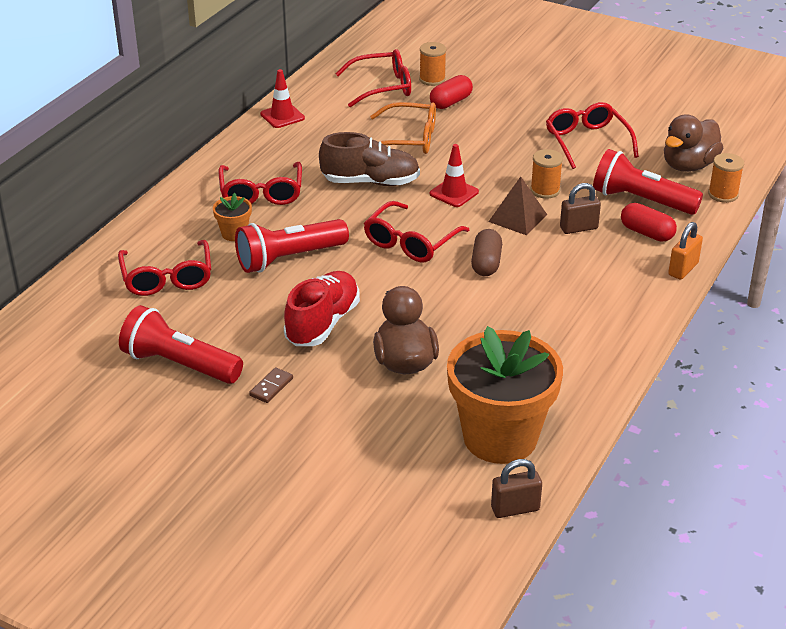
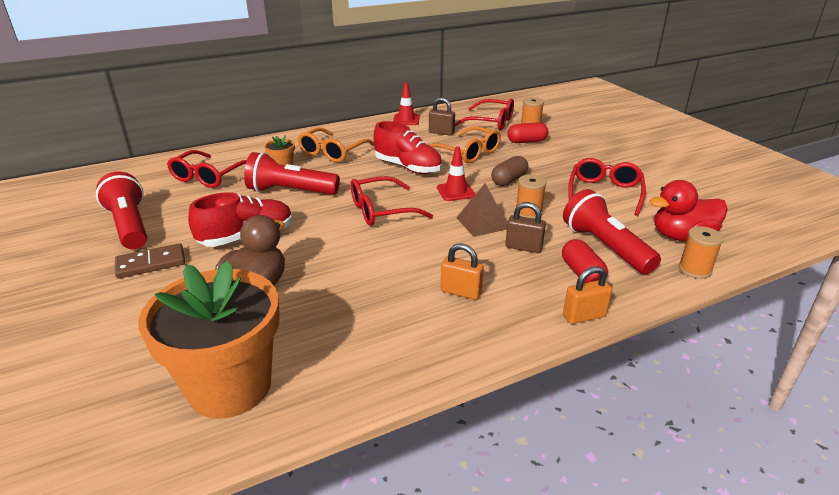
camera: 35 degrees right, 5 degrees down
red glasses [219,162,302,205] -> orange glasses [297,127,374,163]
brown domino [249,367,293,403] -> brown domino [115,243,185,278], size x1.62
brown shoe [319,132,420,186] -> red shoe [373,121,442,174]
brown capsule [471,229,502,276] -> brown capsule moved to [491,156,528,186]
brown padlock [491,459,542,518] -> brown padlock moved to [429,97,455,136]
brown duck [664,114,723,172] -> red duck [650,180,728,241]
none -> orange padlock [441,243,484,300]

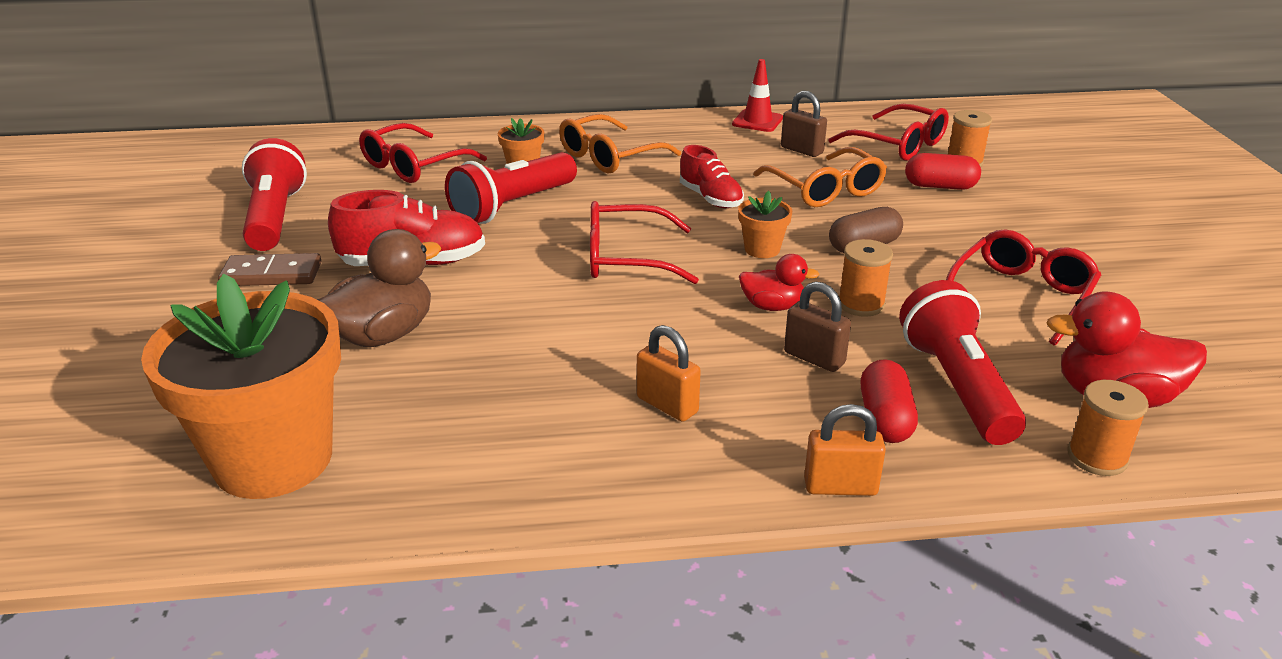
camera: 20 degrees right, 0 degrees up
red flashlight [244,152,340,195] -> red flashlight turned 75 degrees counterclockwise [445,152,577,224]
red shoe [373,121,442,174] -> red shoe [680,145,744,208], size x0.66
red traffic cone [437,147,475,201] -> orange flower pot [738,191,792,258]
brown pyramid [456,183,507,237] -> red duck [739,254,820,311]

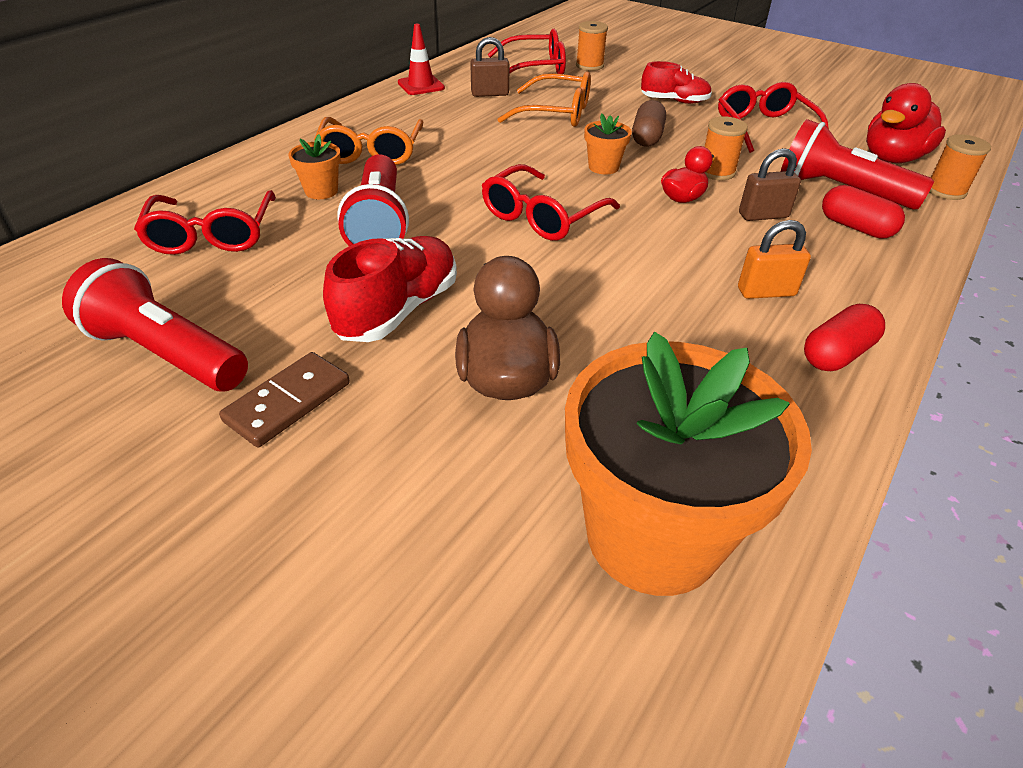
camera: 50 degrees left, 10 degrees up
red shoe [680,145,744,208] -> red shoe moved to [641,61,712,104]
orange padlock [804,404,886,496] -> none
red capsule [905,153,981,190] -> red capsule moved to [804,304,885,371]

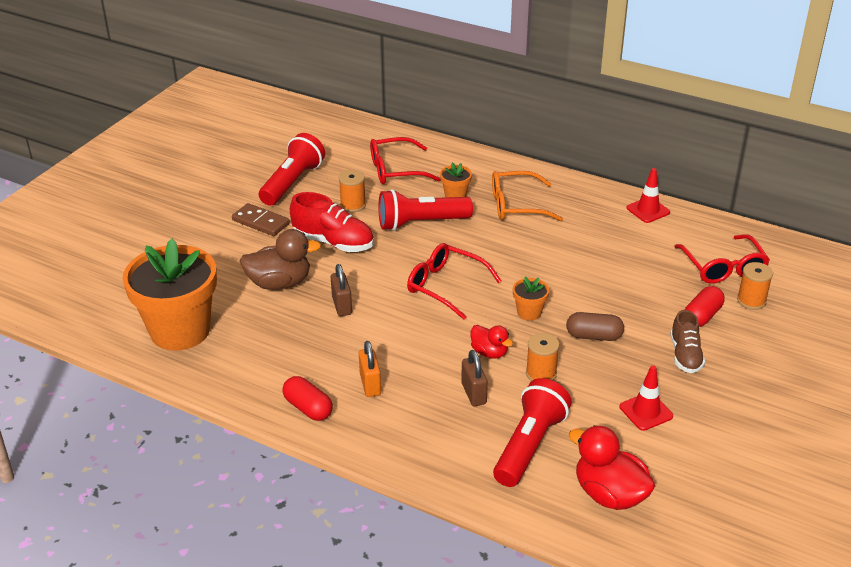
camera: 85 degrees right, 5 degrees down
brown padlock [470,37,510,97] -> brown padlock moved to [331,264,352,316]
orange glasses [497,71,591,127] -> none
red shoe [641,61,712,104] -> brown shoe [670,310,705,373]
red glasses [718,82,829,153] -> red traffic cone [620,365,673,431]
red capsule [822,185,905,239] -> red capsule moved to [685,286,725,327]
orange spool [929,134,991,200] -> orange spool moved to [339,170,366,212]

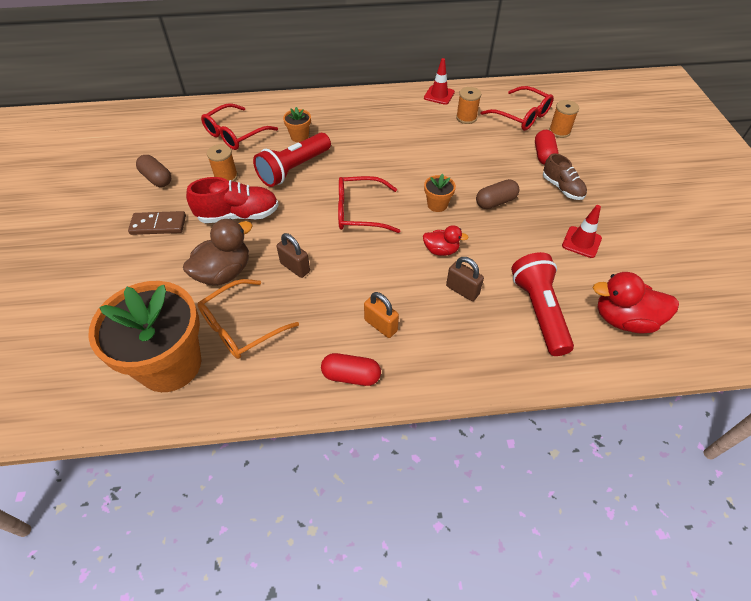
camera: 35 degrees left, 15 degrees up
red flashlight [259,133,325,206] -> brown capsule [136,155,171,187]
orange glasses [492,171,563,221] -> orange glasses moved to [197,279,299,359]
orange spool [526,333,560,381] -> orange spool moved to [456,87,481,124]

